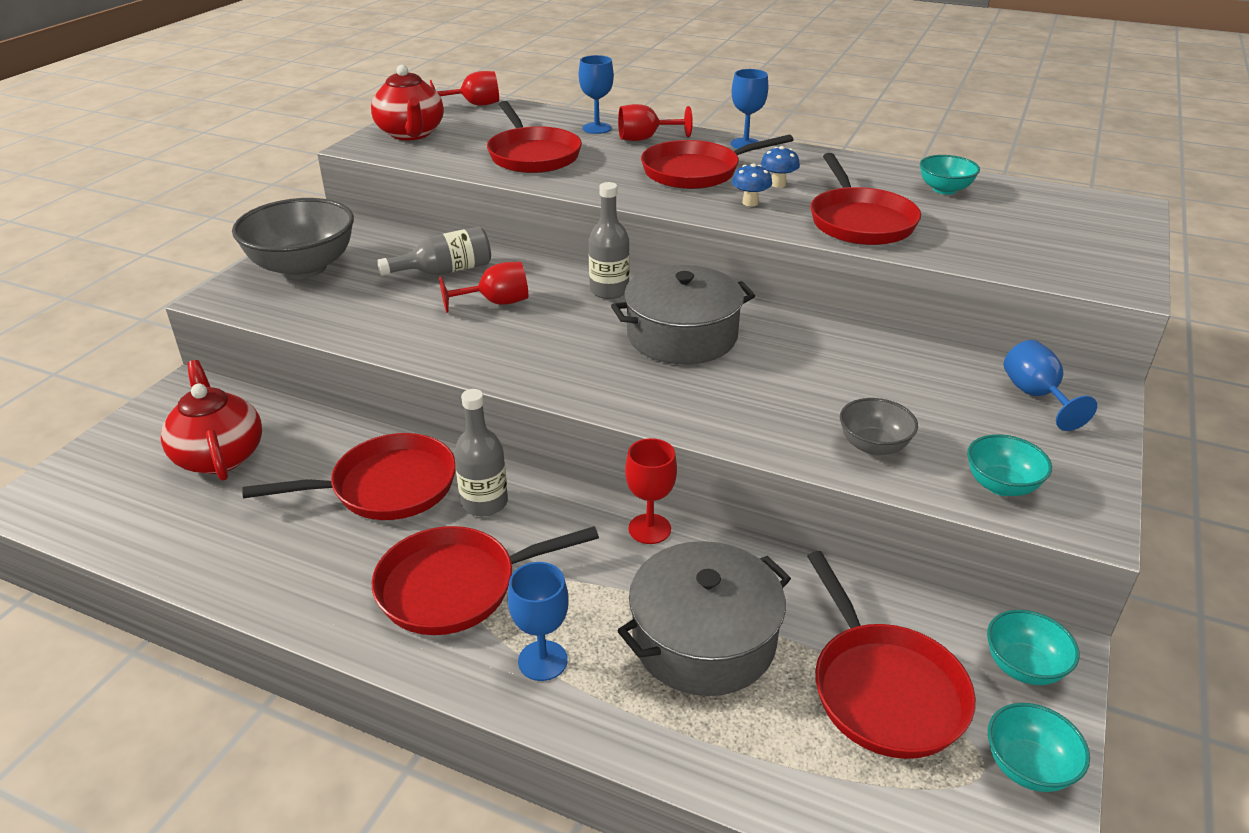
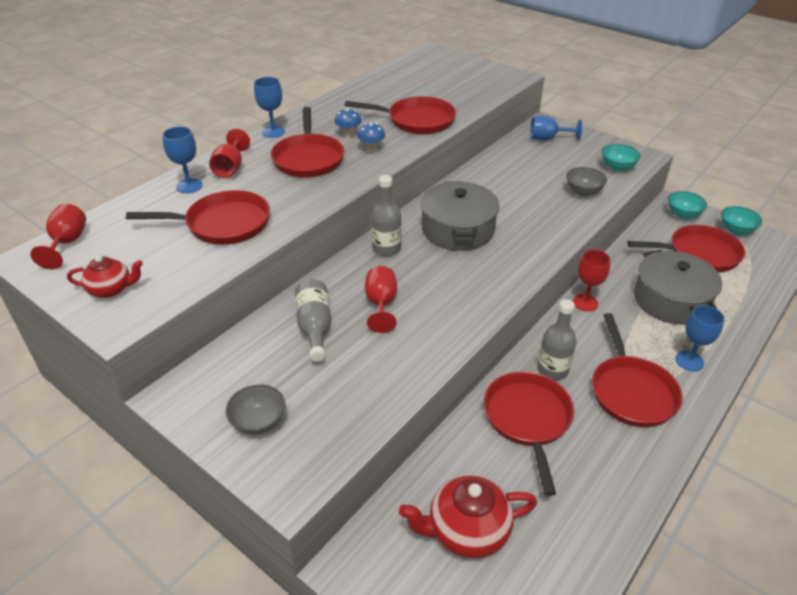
camera: 75 degrees left, 5 degrees up
grey bowl [232,198,354,279] -> grey bowl [226,384,285,435], size x0.50
red teapot [371,65,444,140] -> red teapot [67,255,143,298], size x0.61
turquoise bowl [920,155,980,195] -> none

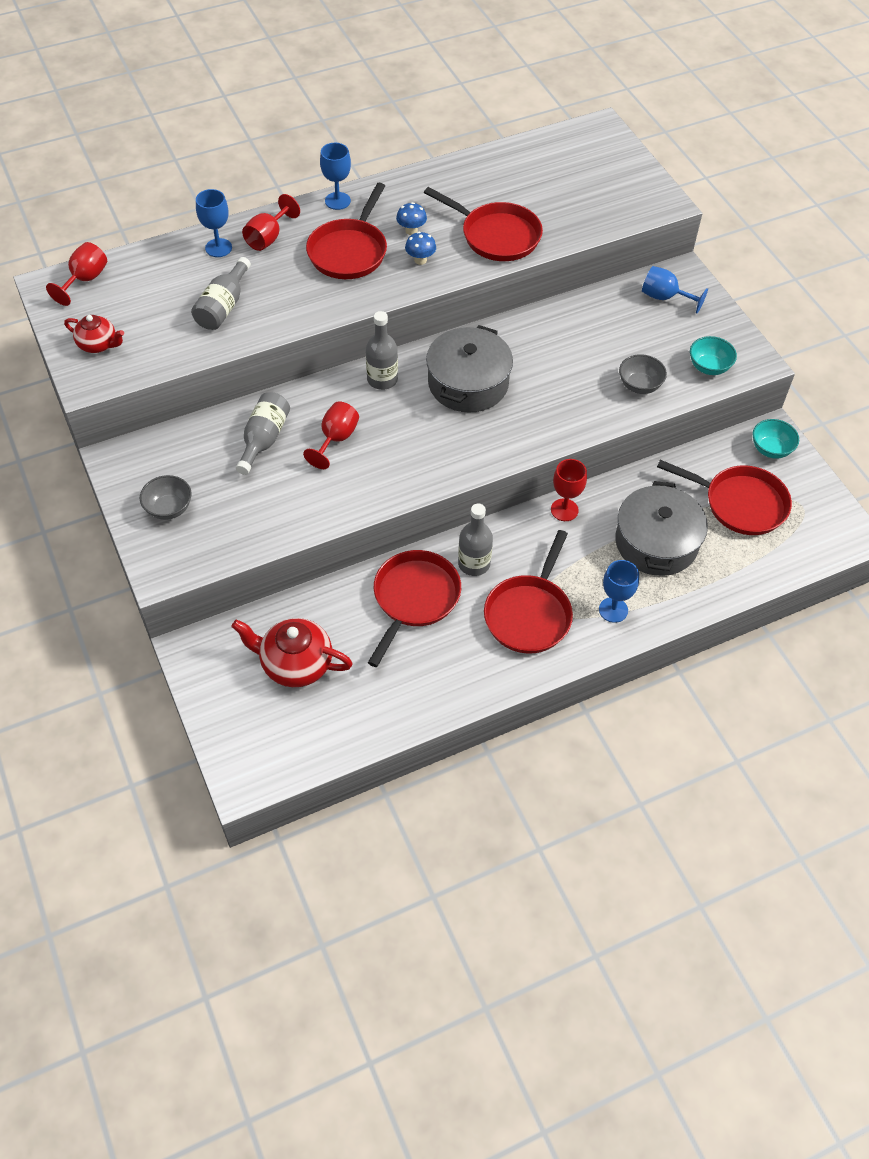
camera: 25 degrees right, 15 degrees up
red pan [126,190,270,245] -> grey bottle [191,257,251,330]
turquoise bowl [721,206,762,235] -> none

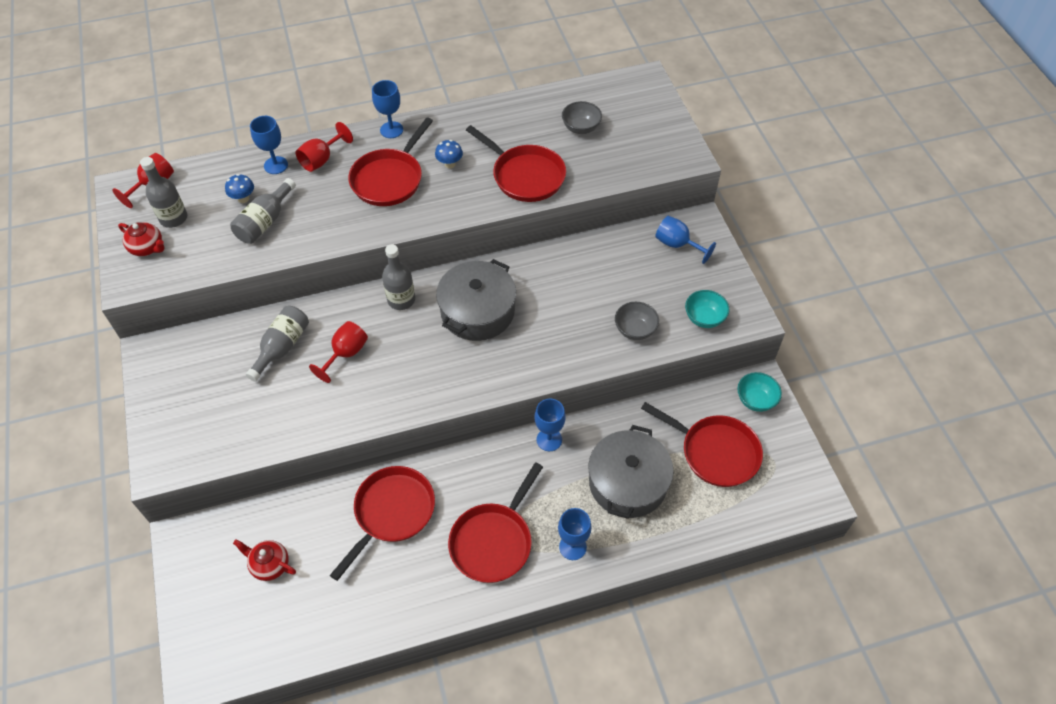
camera: 10 degrees right, 0 degrees up
grey bowl [140,475,192,520] -> grey bowl moved to [562,101,602,134]
red teapot [232,618,353,687] -> red teapot [233,540,296,581], size x0.61
blue mushroom [405,232,436,265] -> blue mushroom moved to [225,174,254,203]
grey bottle [458,504,493,576] -> grey bottle moved to [140,157,187,228]
red goblet [551,459,587,521] -> blue goblet [535,399,566,451]

